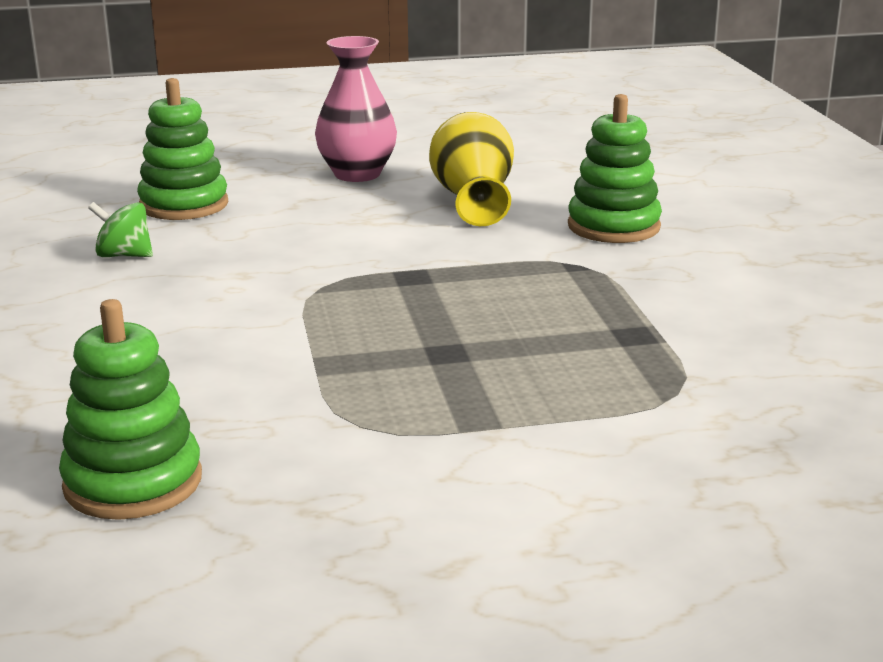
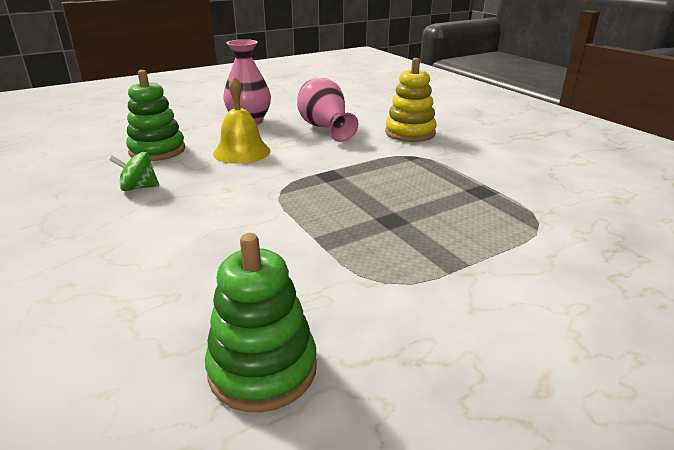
camera: 20 degrees left, 5 degrees up
yellow vase [429,112,514,226] -> pink vase [297,78,358,142]
green stacking toy [568,94,662,243] -> yellow stacking toy [385,58,437,142]
none -> yellow bell [213,76,270,164]

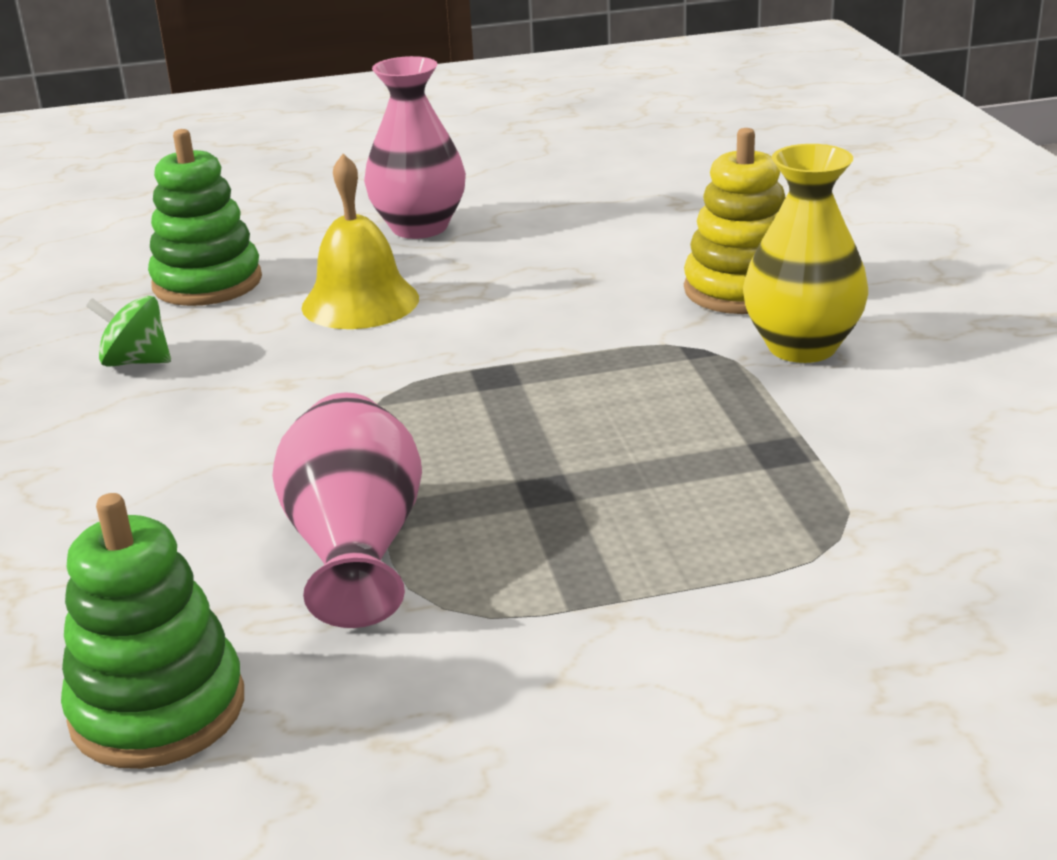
camera: 20 degrees right, 0 degrees up
pink vase [297,78,358,142] -> pink vase moved to [272,392,422,628]
none -> yellow vase [743,144,868,363]

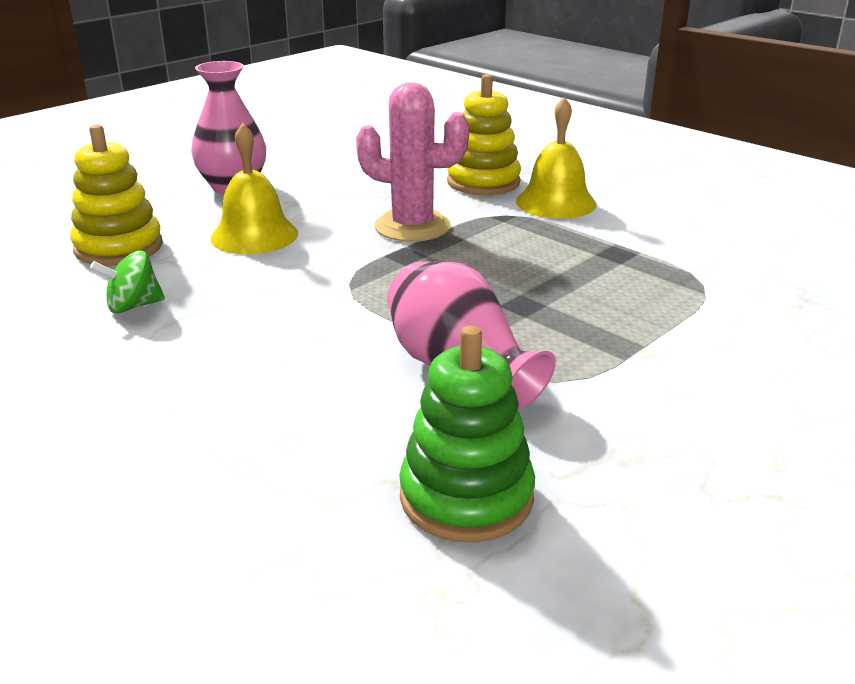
camera: 35 degrees left, 0 degrees up
green stacking toy [148,129,262,306] -> yellow stacking toy [70,124,163,266]
yellow vase [743,144,868,363] -> yellow bell [516,97,596,219]
none -> pink cactus [356,82,469,242]

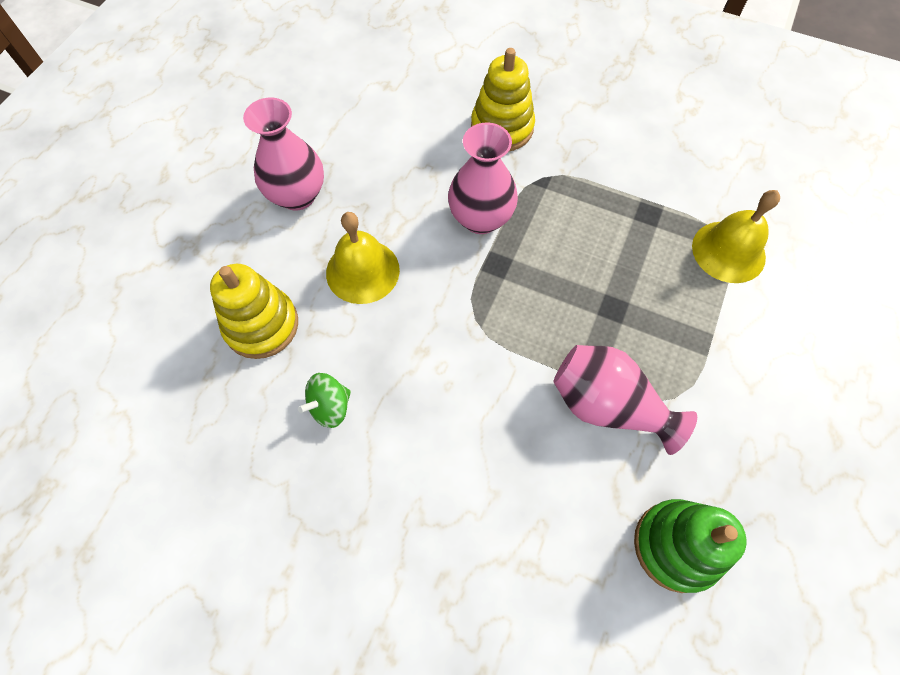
camera: 20 degrees left, 35 degrees up
pink cactus [356,82,469,242] -> pink vase [448,123,518,234]
yellow bell [516,97,596,219] -> yellow bell moved to [692,190,780,283]

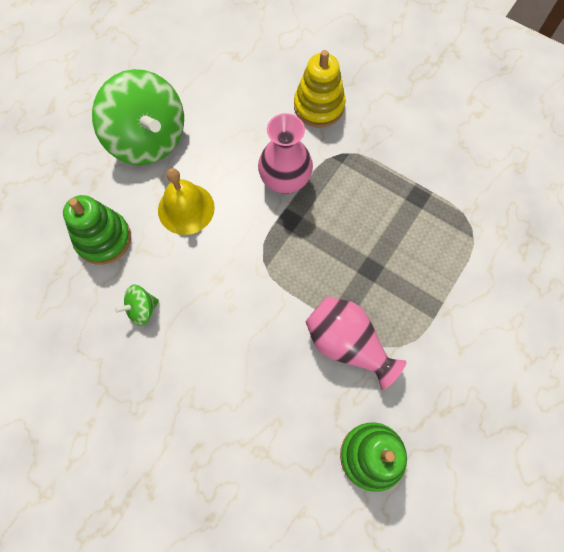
camera: 10 degrees right, 5 degrees up
yellow stacking toy [210,264,298,359] -> green stacking toy [63,195,131,265]
pink vase [243,98,324,211] -> green spinning top [92,69,184,165]
yellow bell [692,190,780,283] -> none

